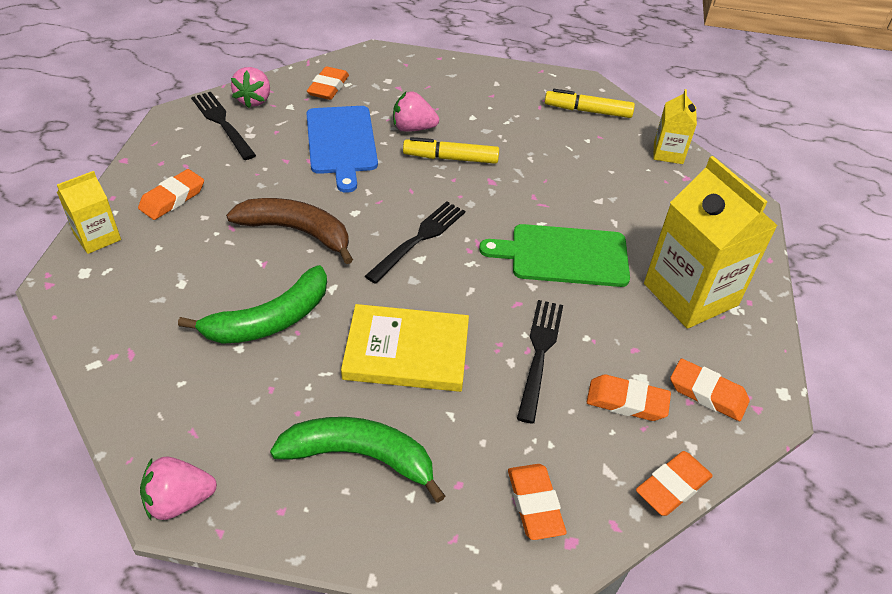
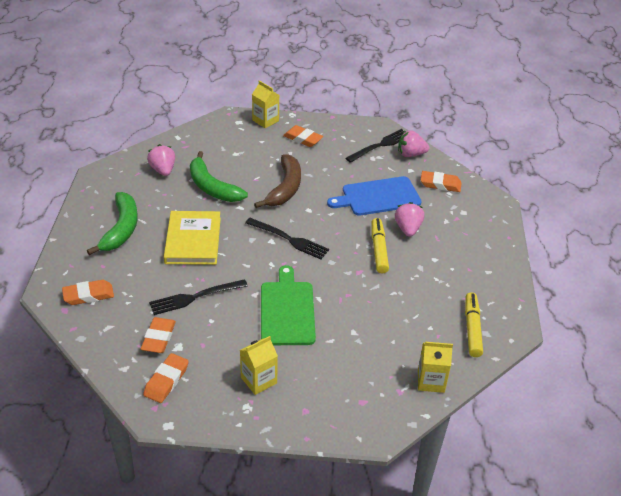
camera: 85 degrees right, 5 degrees down
pink strawberry [140,457,217,520] -> pink strawberry moved to [147,144,175,176]
black fork [517,300,563,424] -> black fork turned 150 degrees clockwise [149,279,248,315]
orange eraser [636,451,713,516] -> none
yellow carton [644,156,778,329] -> yellow carton [240,336,278,395], size x0.52

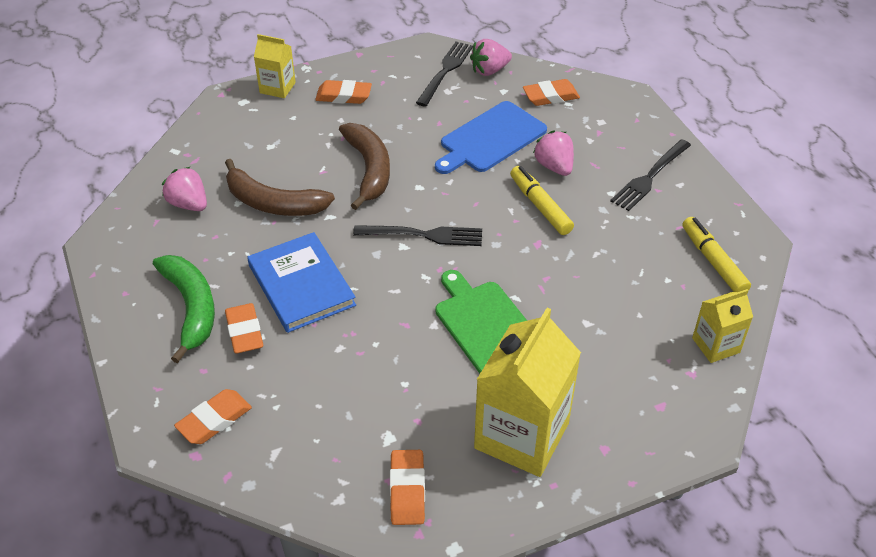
camera: 25 degrees left, 5 degrees up
orange eraser [141,317,176,353] -> orange eraser moved to [225,303,263,353]
black fork [149,279,248,315] -> black fork moved to [610,139,691,211]
yellow book [164,211,221,265] -> blue book [247,232,356,333]
green banana [190,151,248,202] -> brown banana [225,159,335,216]
yellow carton [240,336,278,395] -> yellow carton [474,308,581,477], size x1.93

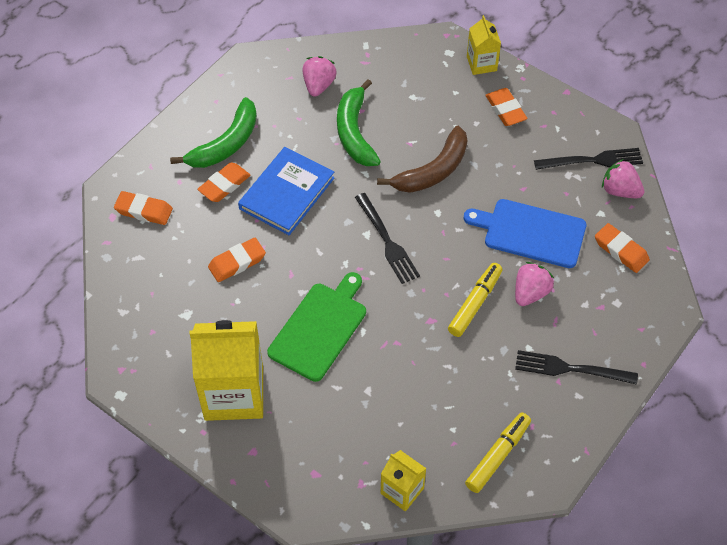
camera: 60 degrees right, 10 degrees up
brown banana [225,159,335,216] -> green banana [337,79,381,166]
orange eraser [390,450,425,525] -> orange eraser moved to [208,238,266,282]

